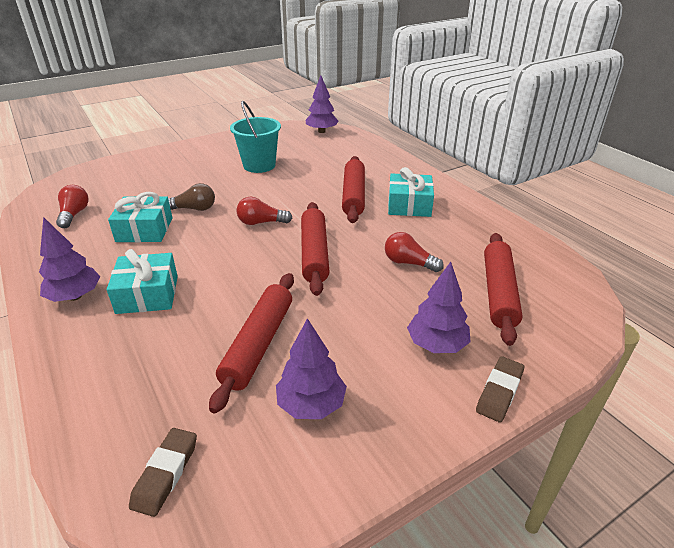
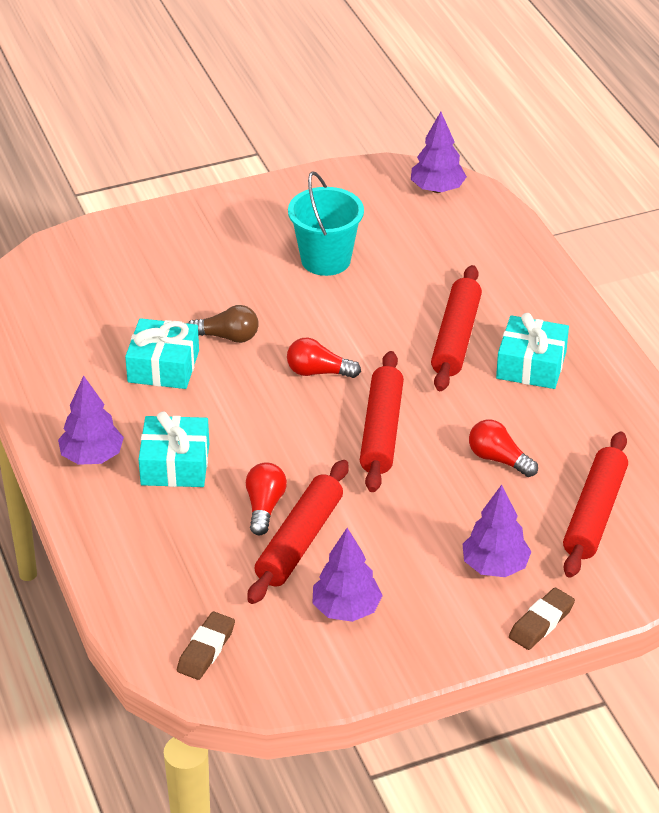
camera: 10 degrees right, 5 degrees up
red light bulb [56,185,89,228] -> red light bulb moved to [246,462,287,535]

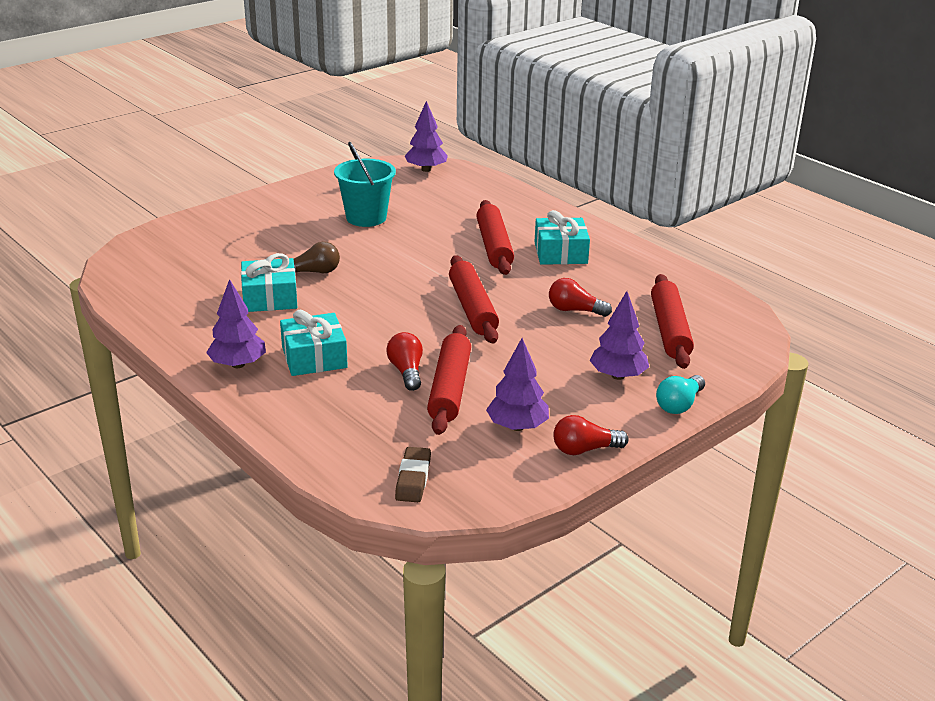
camera: 20 degrees left, 10 degrees down
red light bulb [287,338,361,378] -> red light bulb moved to [553,415,628,455]
brown eraser [509,588,575,650] -> turquoise light bulb [656,375,705,414]

